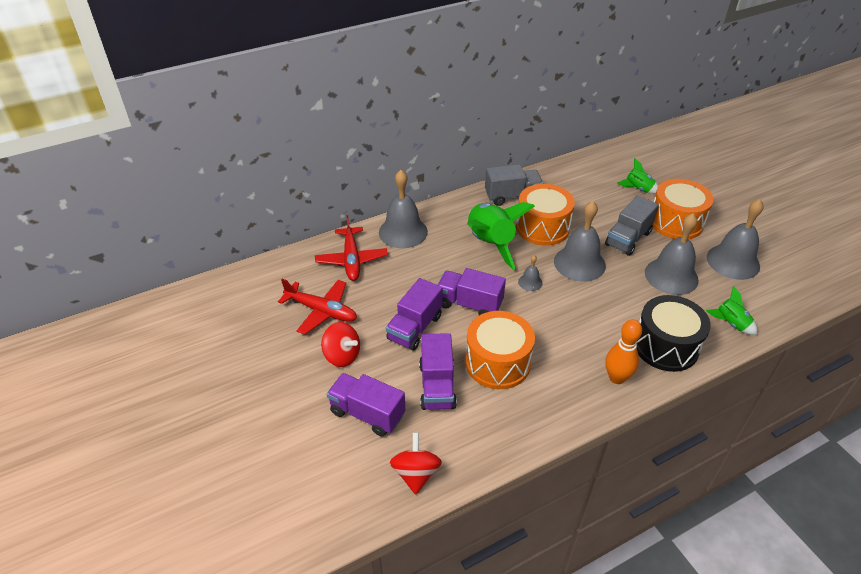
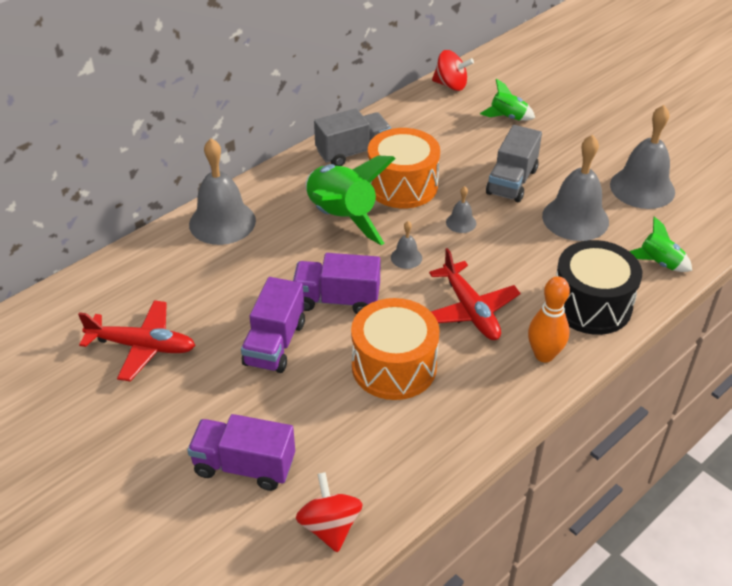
camera: 15 degrees left, 0 degrees up
red plane [315,215,388,281] -> red plane moved to [429,248,521,340]
red spinning top [321,322,360,367] -> red spinning top moved to [432,50,474,91]
purple truck [419,333,457,410] -> none
grey bell [554,201,606,282] -> grey bell [446,186,476,233], size x0.46
orange drum [652,179,714,239] -> none

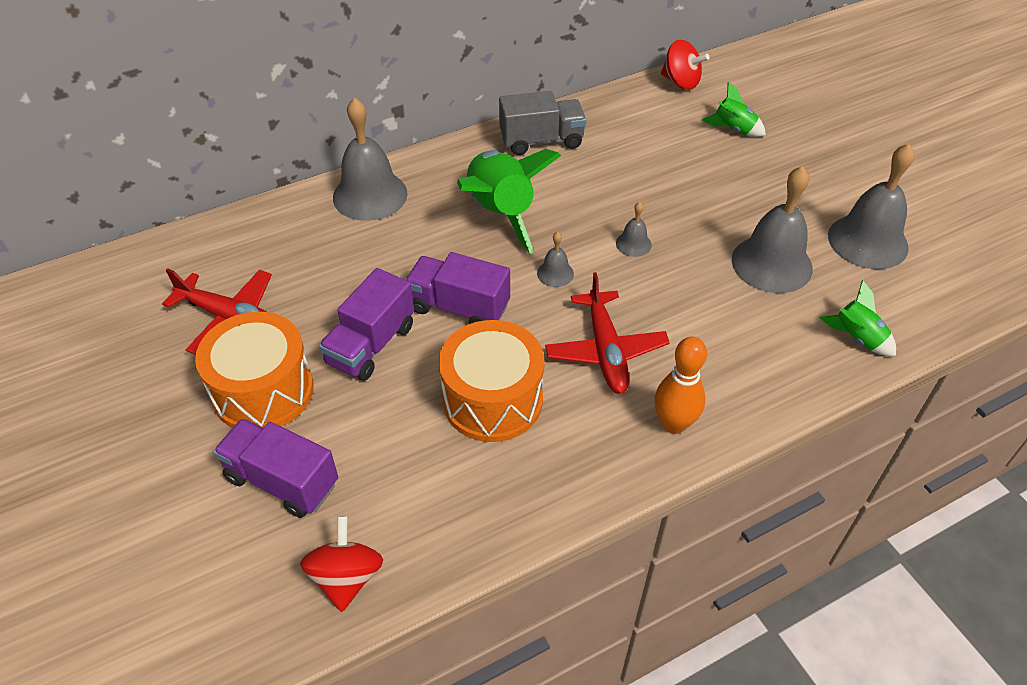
camera: 15 degrees right, 5 degrees up
orange drum [368,128,440,208] -> orange drum moved to [195,312,314,428]
grey truck [486,125,542,202] -> none
black drum [556,240,642,335] -> none

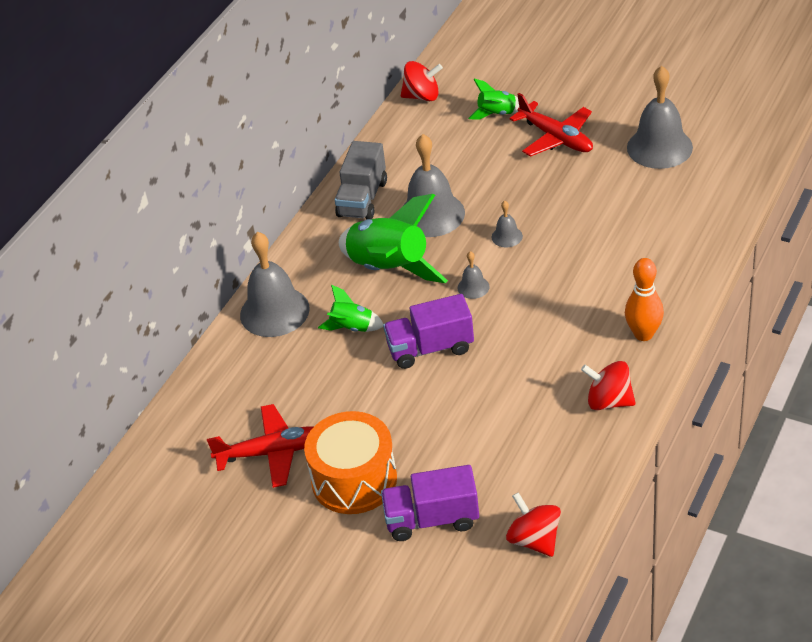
camera: 30 degrees left, 5 degrees down
purple truck [319,268,414,381] -> none
orange drum [439,320,545,442] -> none
grey truck [499,91,586,155] -> grey truck turned 150 degrees clockwise [335,141,387,219]
red plane [545,272,670,394] -> red plane moved to [509,93,593,157]
grey bell [732,166,813,293] -> grey bell moved to [402,134,465,237]
green rocket [820,280,896,356] -> green rocket moved to [318,285,383,332]
none -> red spinning top [581,361,636,410]

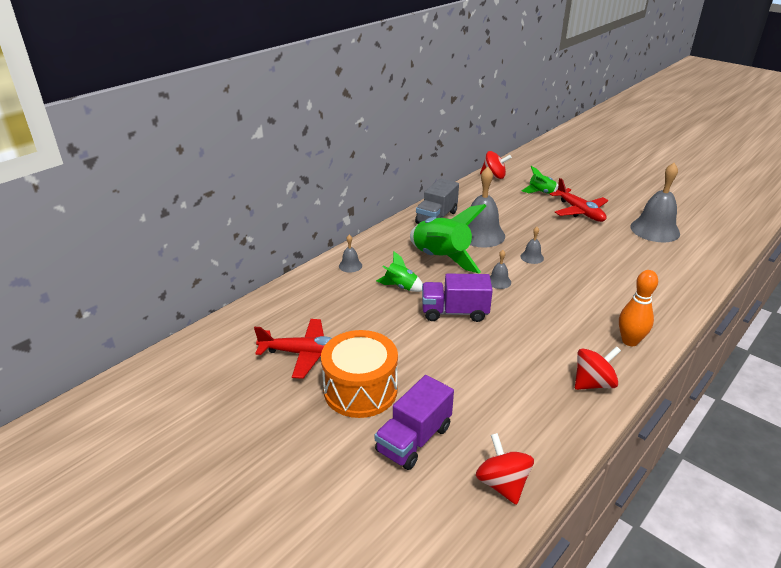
camera: 10 degrees right, 10 degrees down
grey bell [240,232,310,337] -> grey bell [339,235,362,273], size x0.46
purple truck [381,465,479,541] -> purple truck turned 60 degrees counterclockwise [375,375,454,470]
red spinning top [581,361,636,410] -> red spinning top turned 120 degrees clockwise [575,346,621,390]

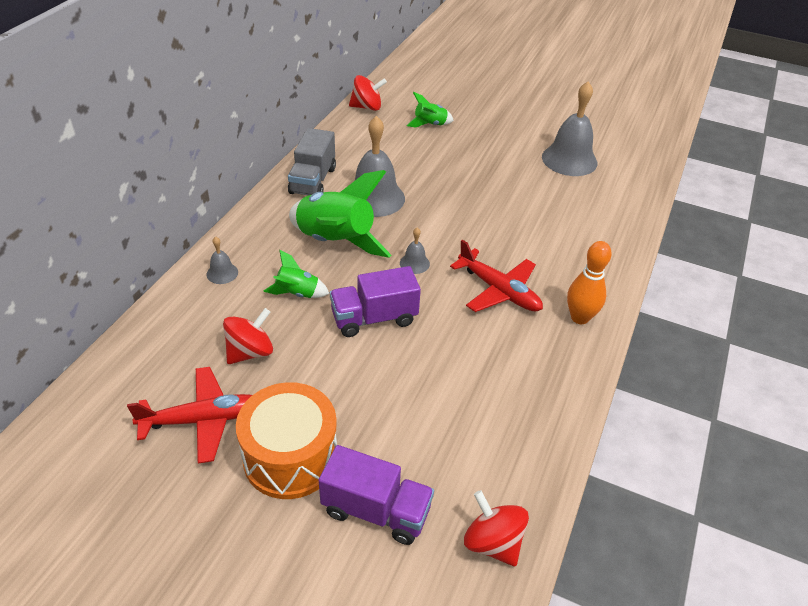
camera: 20 degrees left, 10 degrees up
purple truck [375,375,454,470] -> purple truck turned 90 degrees counterclockwise [319,445,434,545]
grey bell [520,227,544,264] -> none
red plane [550,178,608,222] -> red plane moved to [450,240,543,312]
red spinning top [575,346,621,390] -> red spinning top moved to [223,308,273,364]

